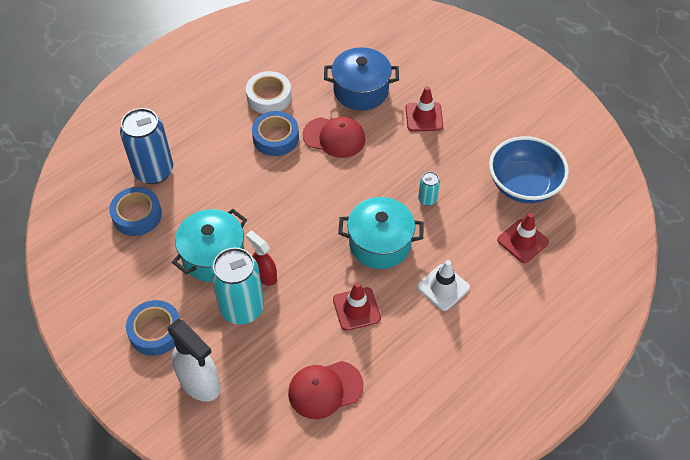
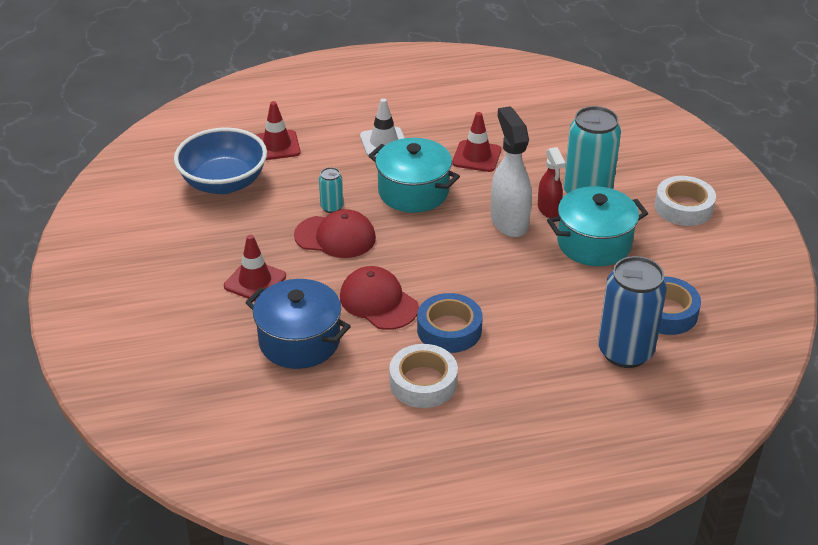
camera: 150 degrees left, 15 degrees down
blue tape [126,300,180,356] -> white tape [655,176,716,226]
white spray bottle [168,319,221,402] -> white spray bottle moved to [491,106,532,237]
red cap [288,361,364,419] -> red cap moved to [294,209,376,258]

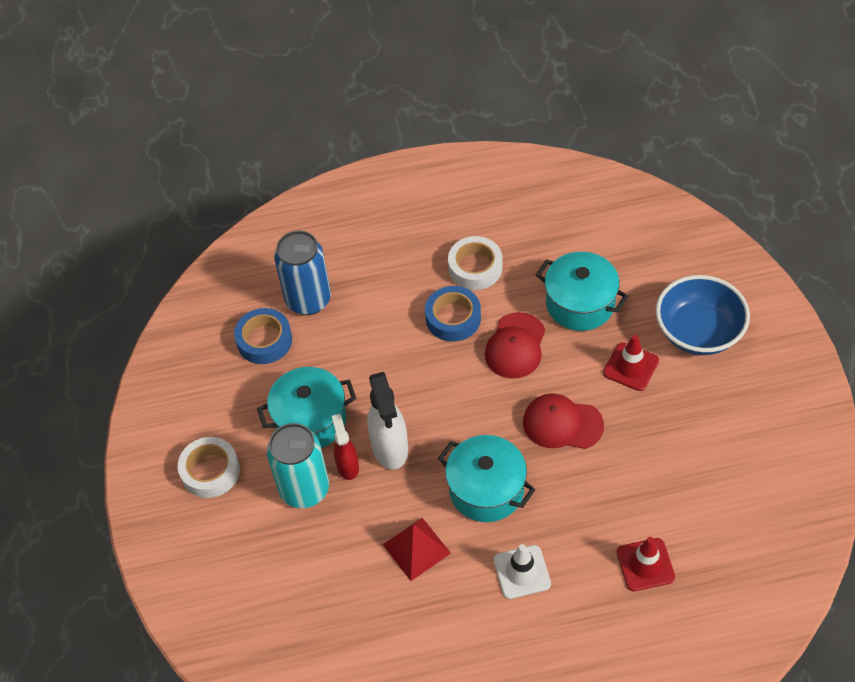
camera: 175 degrees left, 15 degrees up
blue bowl [174,128,267,194] -> blue bowl moved to [656,275,750,355]
blue pot [245,279,351,369] -> turquoise pot [536,252,628,331]
turquoise can [319,167,343,213] -> none
red cap [340,266,419,330] -> red cap turned 60 degrees clockwise [485,312,545,379]
red traffic cone [452,112,501,172] -> red pyramid [383,518,451,581]

